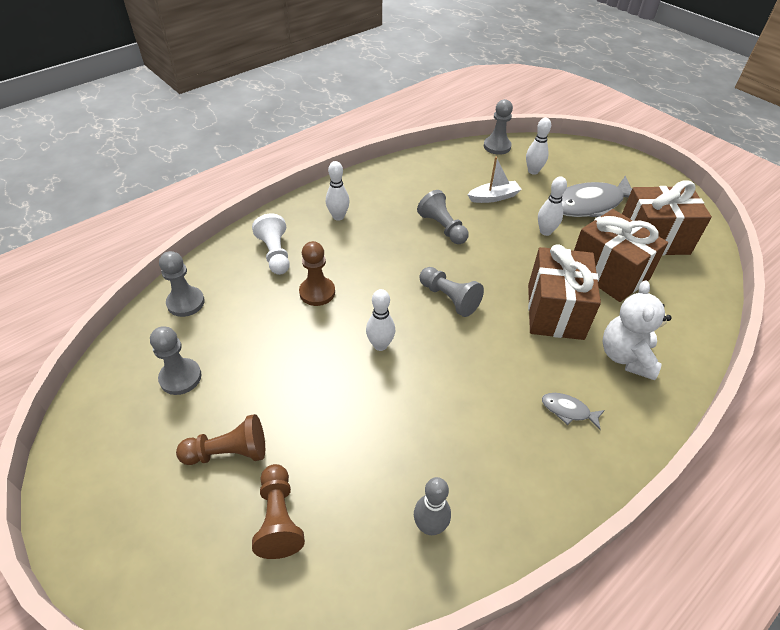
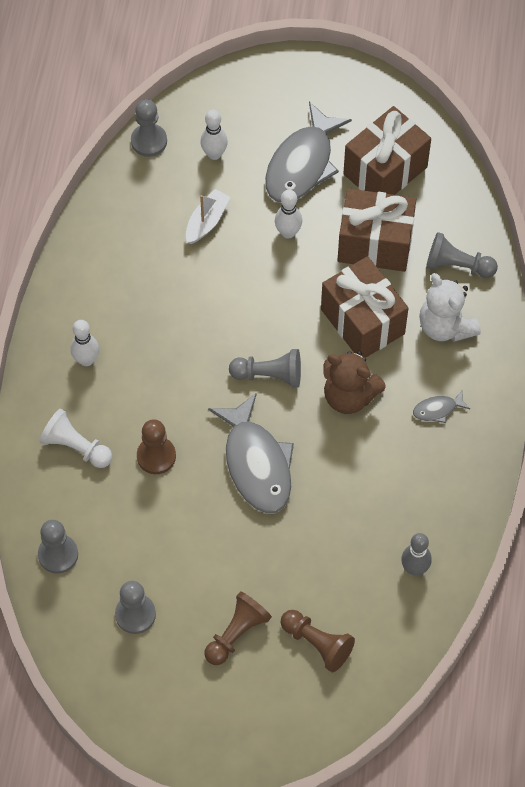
camera: 40 degrees left, 15 degrees up
white bowling pin [366,289,395,351] -> grey fish [208,393,294,513]
grey pawn [417,190,469,244] -> grey pawn moved to [426,232,498,278]
none -> brown teddy bear [323,351,386,414]

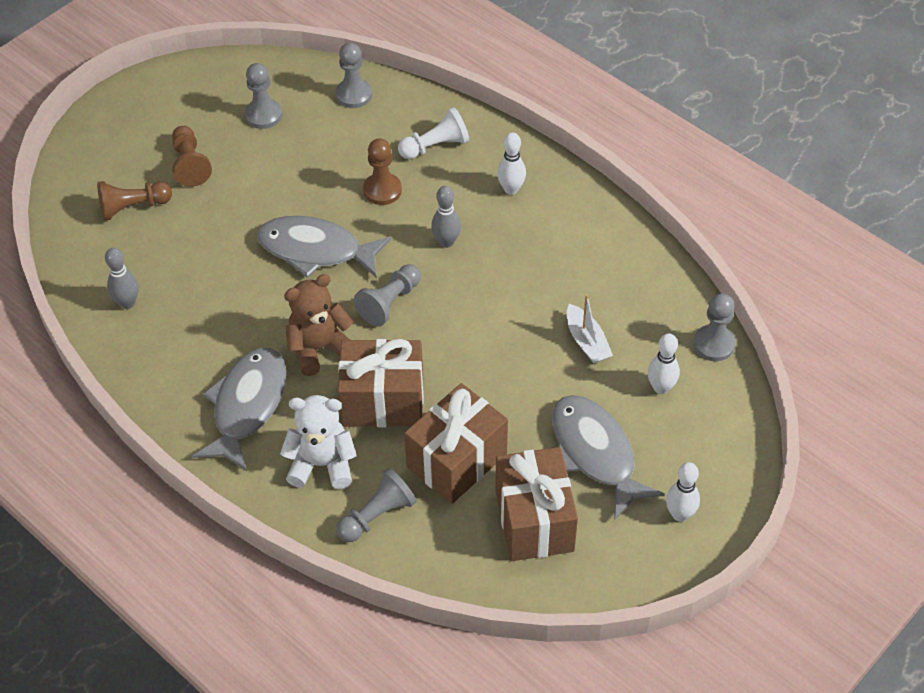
camera: 125 degrees right, 10 degrees down
white bowling pin [275,190,302,239] -> white bowling pin moved to [666,462,700,522]
grey fish [413,390,470,423] -> grey fish [192,348,286,471], size x2.28
none -> grey bowling pin [431,186,461,248]

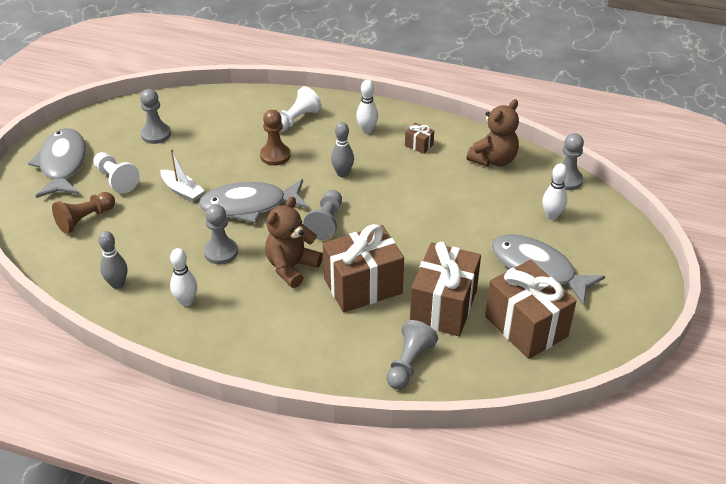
camera: 25 degrees left, 10 degrees down
brown pawn [172,126,212,187] -> white pawn [93,152,140,193]
grey fish [192,348,286,471] -> grey fish moved to [28,128,86,198]
white teddy bear [280,395,357,489] -> none
grey pawn [335,43,372,108] -> grey pawn moved to [204,204,238,264]
white boat [567,294,613,364] -> white boat moved to [160,149,204,202]
white bowling pin [666,462,700,522] -> white bowling pin moved to [170,248,197,306]
none -> brown gift [405,123,434,154]
none -> brown teddy bear [467,99,519,167]

